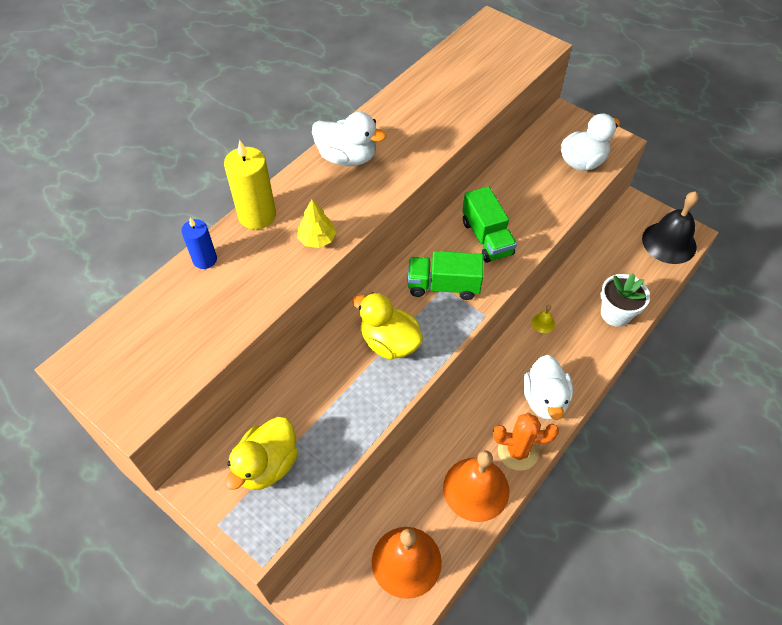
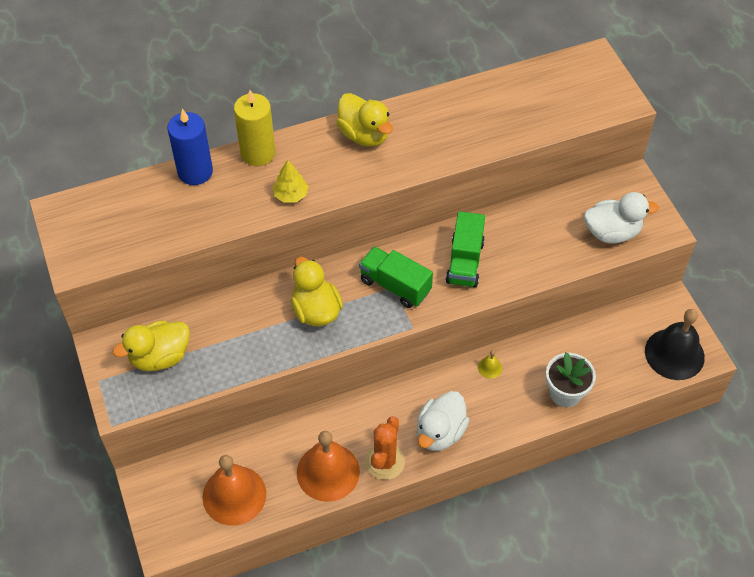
camera: 30 degrees right, 0 degrees up
blue candle [181,218,217,269] -> blue candle [168,109,213,185], size x1.64
white duck [312,112,386,166] -> yellow duck [336,93,393,147]
orange cactus [493,413,559,471] -> orange cactus turned 75 degrees clockwise [365,416,405,480]

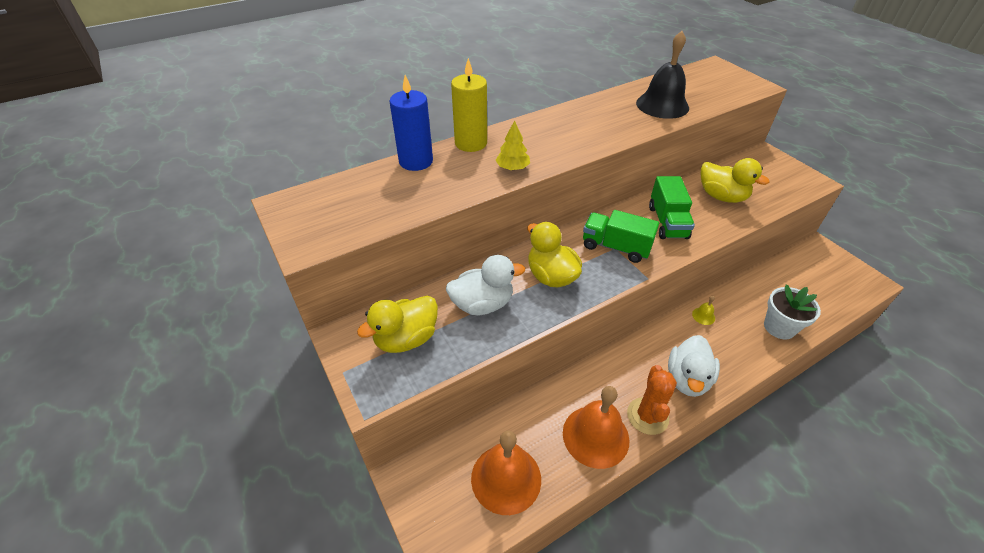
camera: 10 degrees left, 10 degrees down
yellow duck [336,93,393,147] -> yellow duck moved to [700,158,770,203]
white duck [584,192,659,244] -> white duck moved to [446,255,525,315]
black bell [645,309,705,380] -> black bell moved to [636,31,689,119]

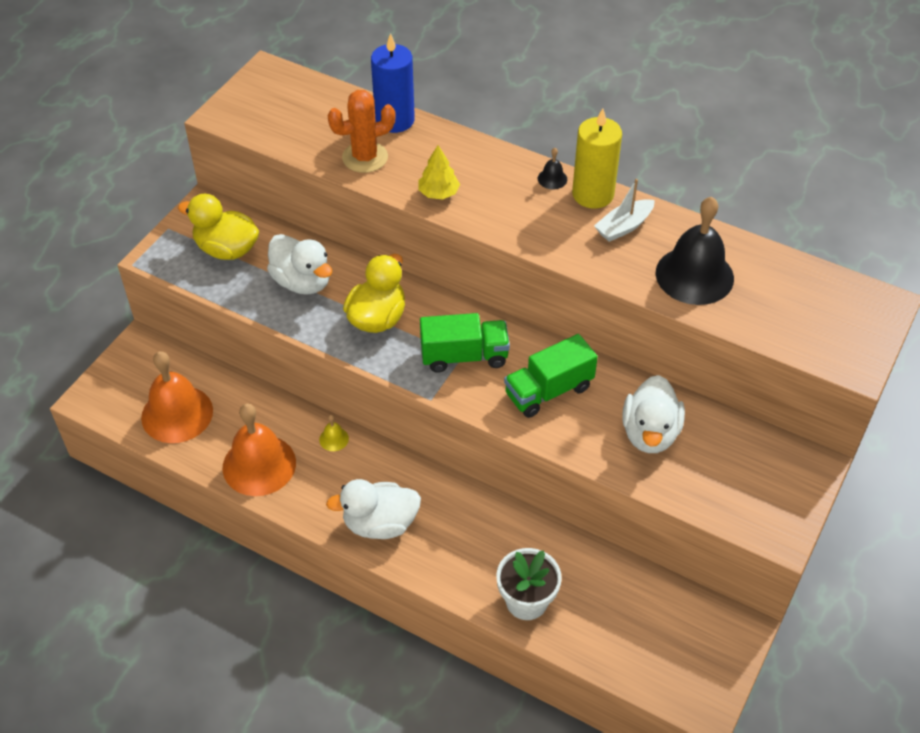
camera: 60 degrees right, 5 degrees up
yellow candle [451,58,487,152] -> yellow candle moved to [572,108,622,209]
green truck [583,210,659,263] -> green truck turned 90 degrees clockwise [420,313,510,373]
orange cactus [627,365,677,435] -> orange cactus moved to [327,90,396,173]
yellow bell [692,296,715,325] -> yellow bell moved to [319,415,349,451]
yellow duck [700,158,770,203] -> white duck [622,375,685,453]
none -> black bell [538,148,567,189]
none -> white boat [594,179,655,242]

